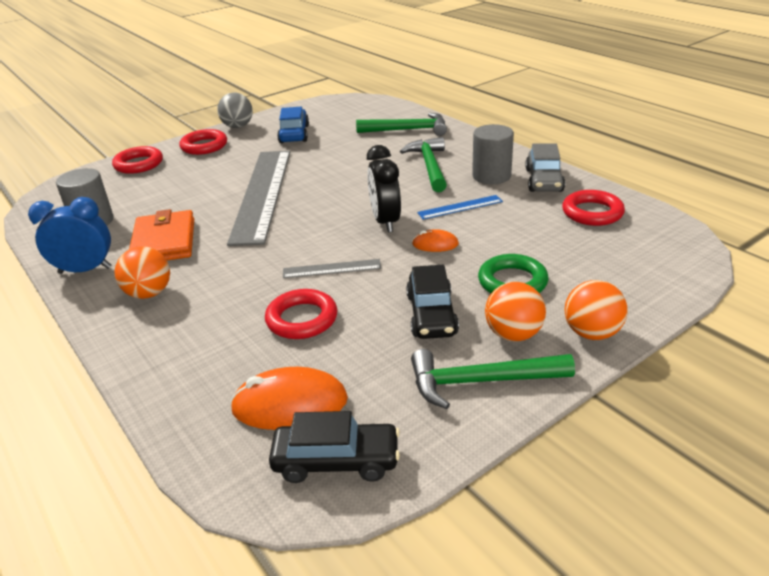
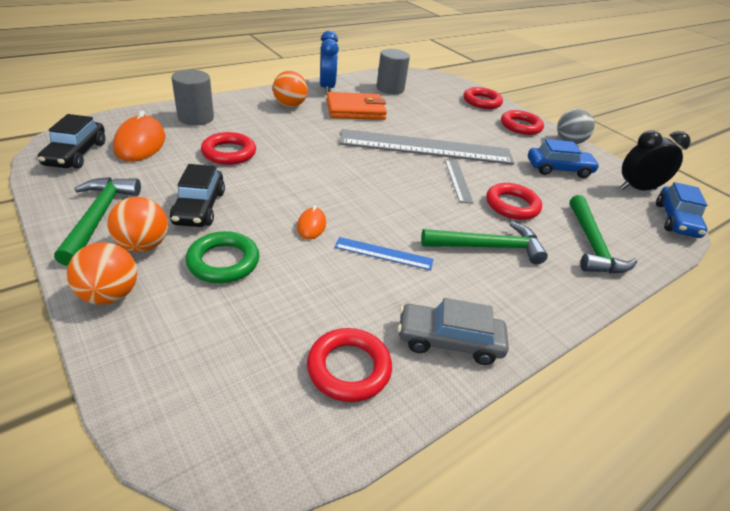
camera: 85 degrees right, 5 degrees up
grey ruler [283,259,381,278] -> grey ruler moved to [445,160,474,204]
black clock [367,145,401,232] -> black clock moved to [620,130,691,191]
black car [406,265,459,339] -> black car turned 90 degrees counterclockwise [170,164,225,227]
blue ruler [417,195,503,220] -> blue ruler turned 60 degrees counterclockwise [335,237,433,270]
grey cylinder [472,124,514,184] -> grey cylinder moved to [172,70,214,125]
none -> red ring [486,183,542,220]
none -> blue car [656,182,707,238]

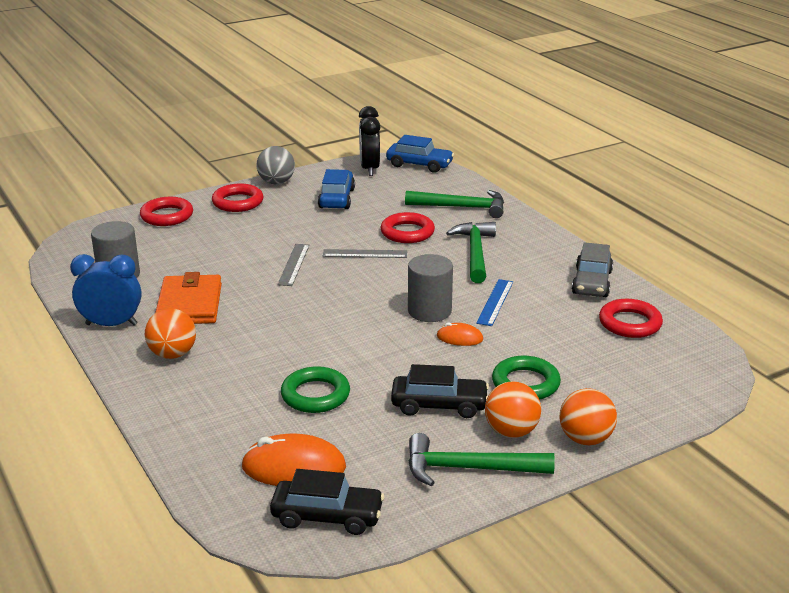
camera: 80 degrees left, 10 degrees down
grey cylinder [172,70,214,125] -> grey cylinder moved to [408,254,453,322]
red ring [201,132,256,165] -> green ring [281,366,350,413]
grey ruler [340,129,514,165] -> grey ruler [277,244,310,286], size x0.42

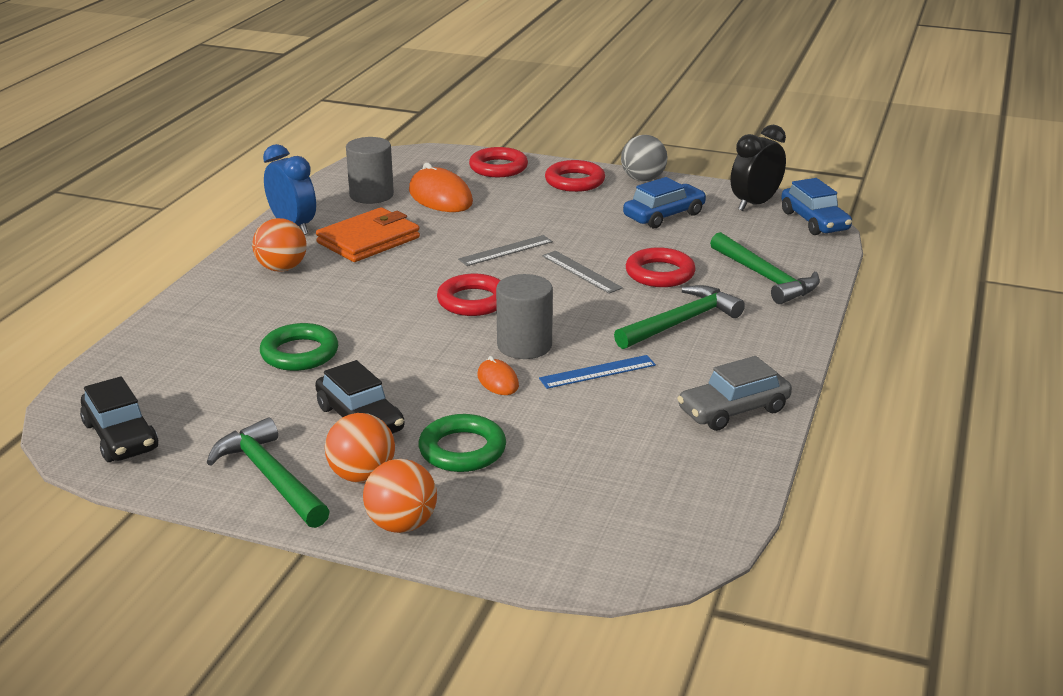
camera: 50 degrees right, 0 degrees up
orange mouse [241,434,346,486] -> orange mouse moved to [409,163,473,212]
red ring [599,299,663,338] -> red ring moved to [437,274,501,316]

